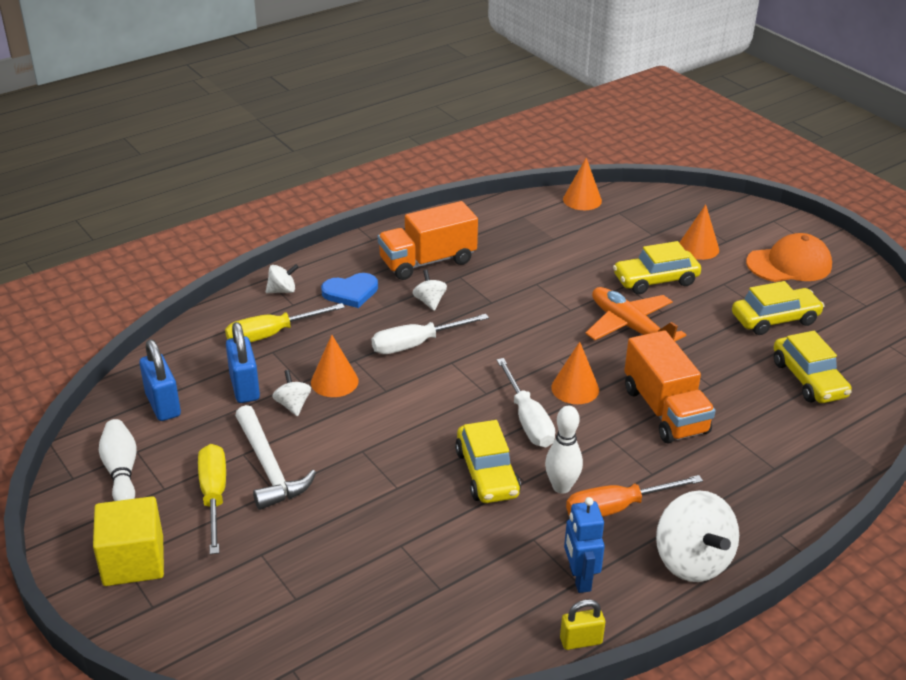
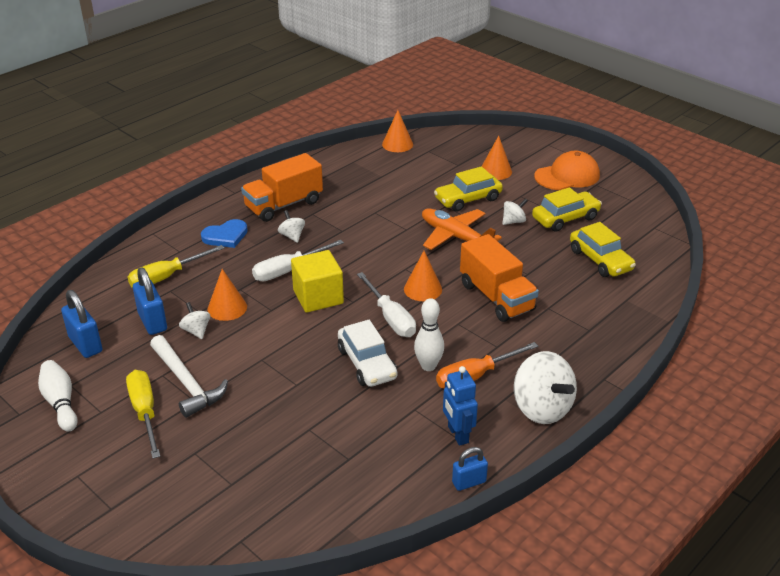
camera: 10 degrees left, 0 degrees up
yellow cube [93,496,164,586] -> yellow cube moved to [291,250,344,313]
white spinning top [266,264,299,293] -> white spinning top moved to [502,198,528,225]
yellow car [455,420,521,503] -> white car [338,320,397,387]
yellow padlock [560,599,605,650] -> blue padlock [452,447,488,491]

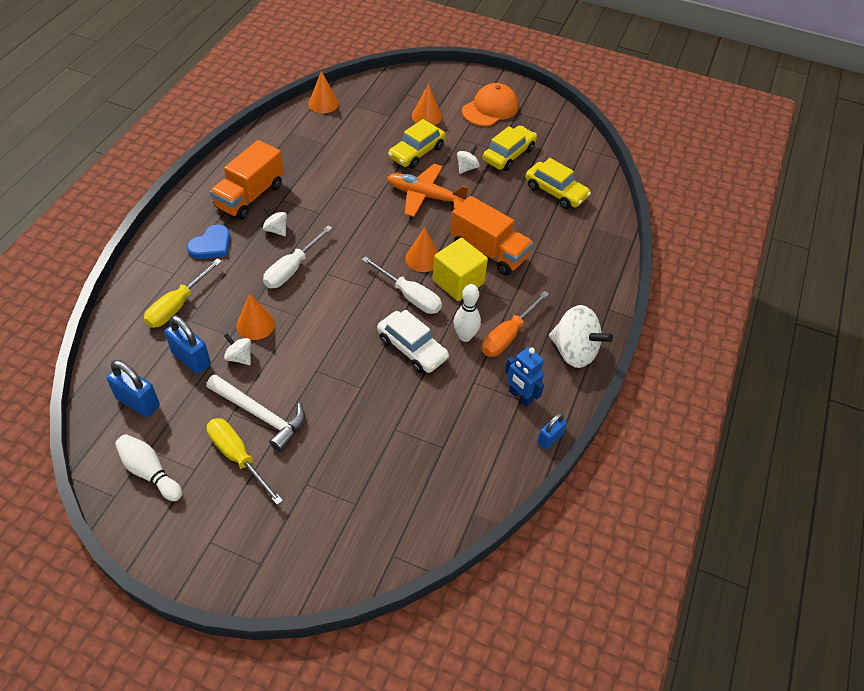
camera: 25 degrees left, 15 degrees up
yellow cube [291,250,344,313] -> yellow cube moved to [433,238,488,301]

